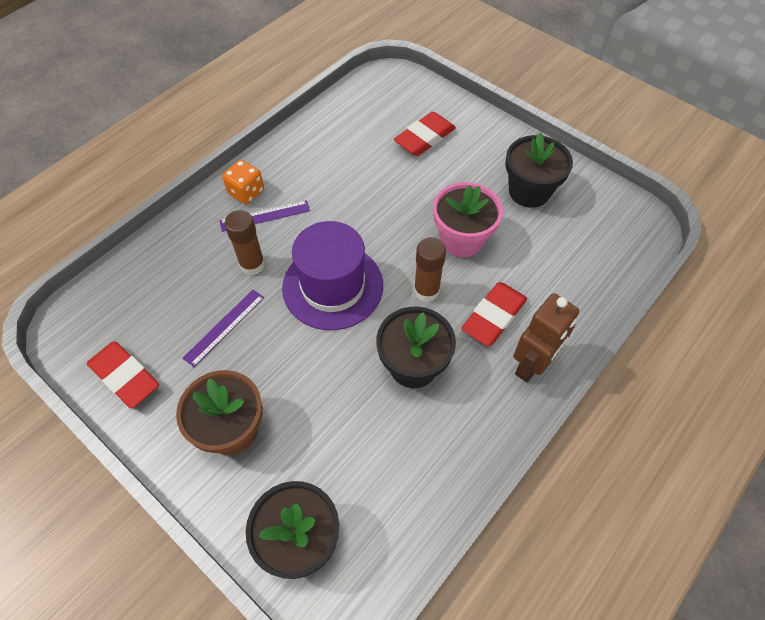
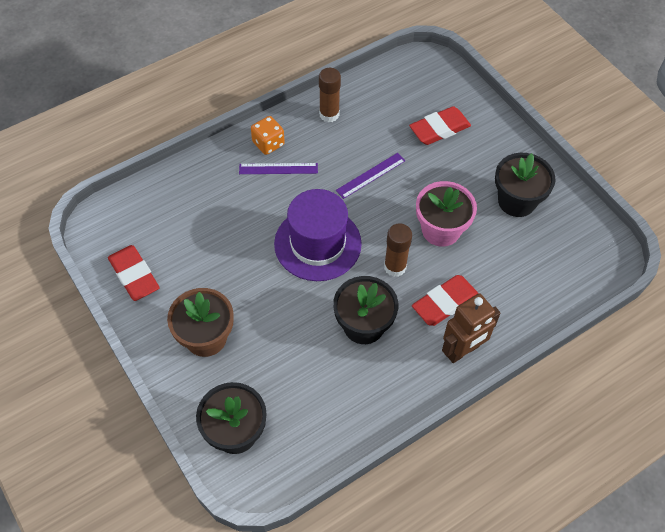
camera: 15 degrees right, 0 degrees up
purple ruler [182,290,264,367] -> purple ruler moved to [336,153,405,199]
brown glue stick [224,210,265,275] -> brown glue stick moved to [319,68,341,122]

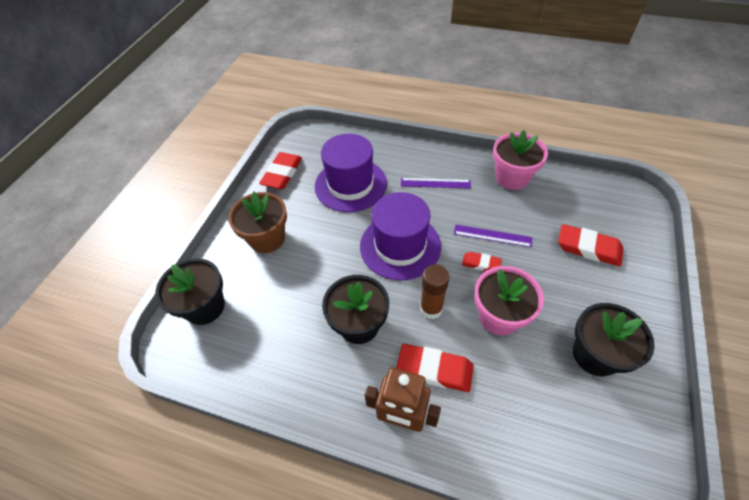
camera: 55 degrees right, 5 degrees down
purple ruler [239,163,318,174] -> purple ruler turned 45 degrees counterclockwise [401,178,471,189]
orange dice [251,116,285,155] -> none
brown glue stick [319,68,341,122] -> pink flower pot [493,130,548,190]
none -> purple hat [315,134,387,212]
none -> red eraser [462,252,502,271]

